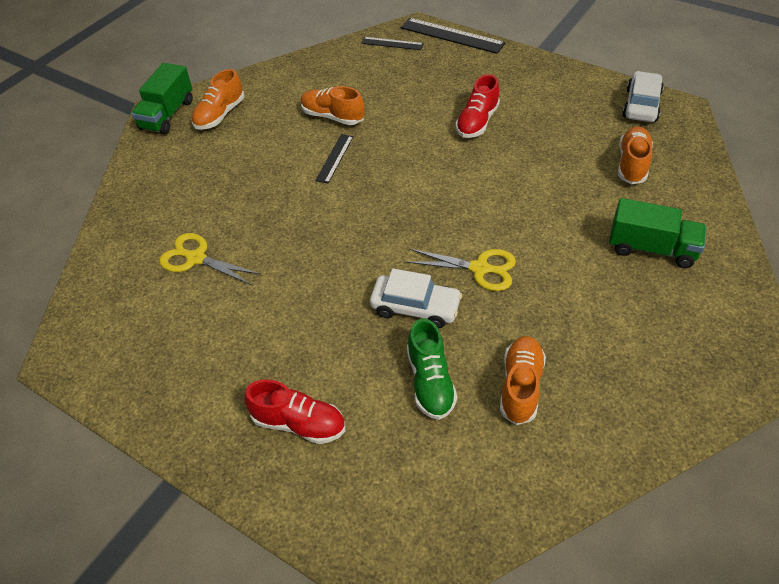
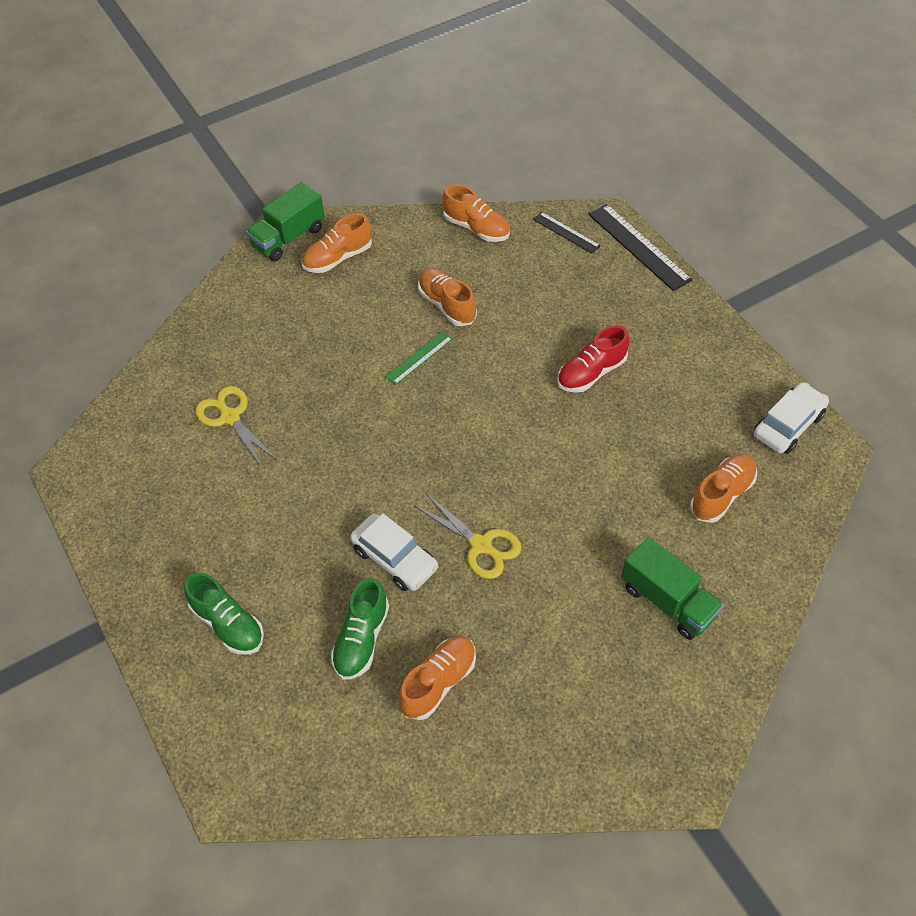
camera: 25 degrees right, 5 degrees up
red shoe [244,380,345,444] -> green shoe [184,572,264,655]
black ruler [315,134,353,183] -> green ruler [385,331,453,385]
none -> orange shoe [442,184,510,242]

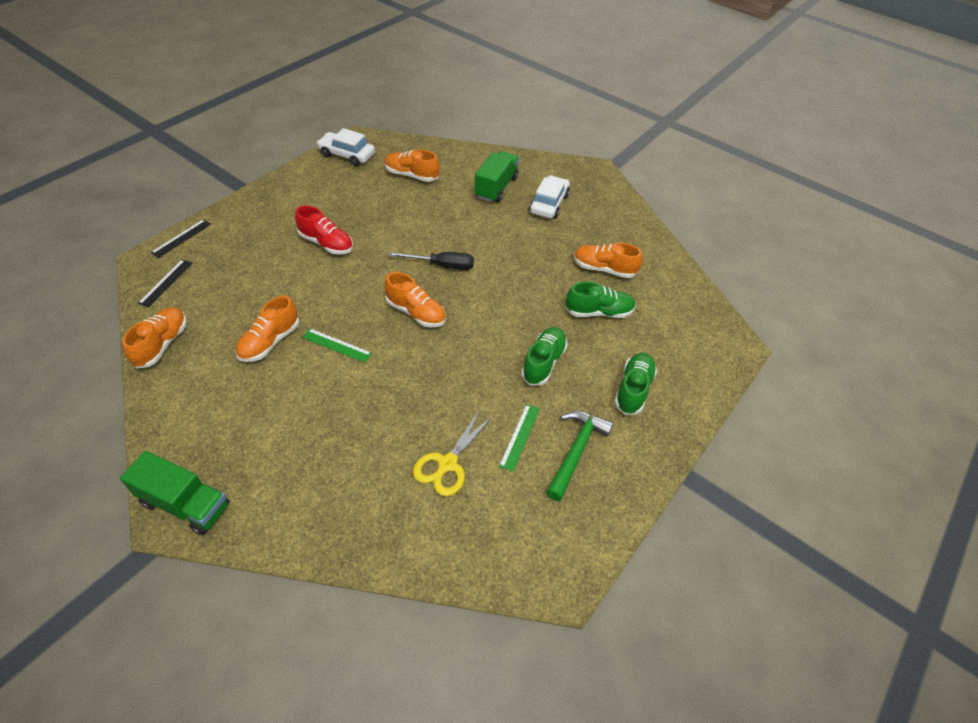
camera: 115 degrees left, 5 degrees down
orange shoe [302,213,372,273] -> orange shoe moved to [384,272,446,327]
white car [350,513,438,591] -> white car moved to [529,175,570,219]
yellow scissors [415,494,522,579] -> none
black ruler [588,204,692,291] -> black ruler [151,219,211,258], size x0.58
none -> black screwdriver [388,252,474,270]
none -> green ruler [499,404,540,472]
none -> green shoe [521,327,567,385]
none -> green hammer [546,411,614,501]

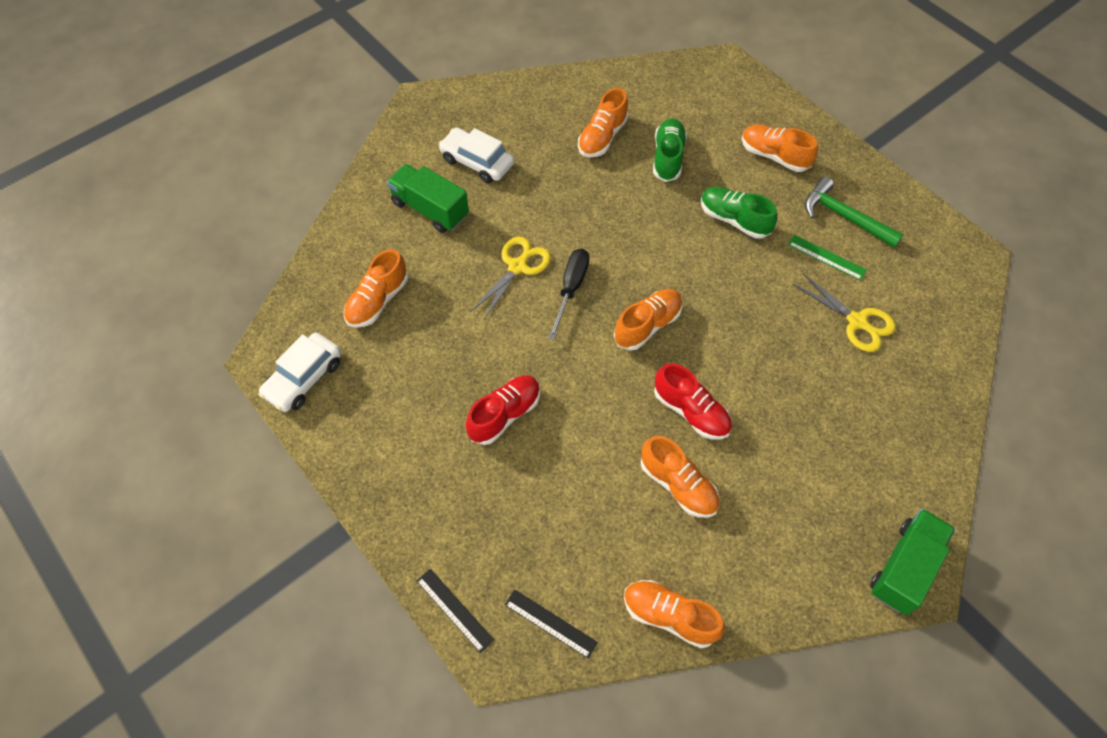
camera: 75 degrees left, 10 degrees up
green ruler [302,329,372,363] -> red shoe [654,363,732,440]
green shoe [614,353,657,415] -> orange shoe [742,125,818,172]
none -> yellow scissors [470,236,551,320]

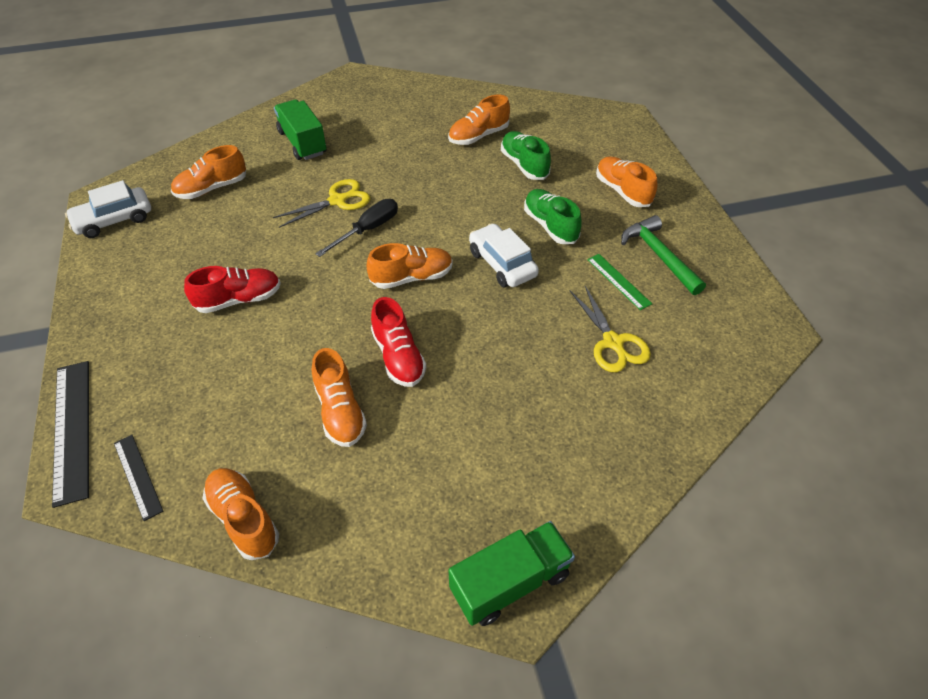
camera: 25 degrees right, 10 degrees down
black ruler [417,569,494,653] -> black ruler [52,361,89,508], size x1.73
white car [438,128,514,183] -> white car moved to [469,223,539,287]
green shoe [653,118,687,182] -> green shoe turned 60 degrees counterclockwise [501,131,551,180]

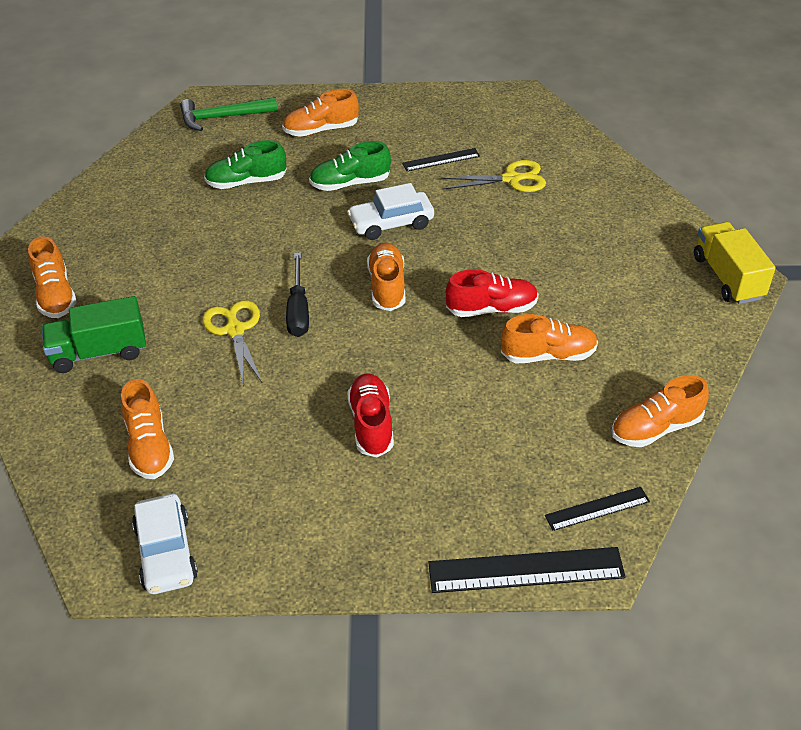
camera: 75 degrees left, 5 degrees down
black screwdriver [315,199,398,257] -> black screwdriver turned 150 degrees counterclockwise [286,252,309,337]
orange shoe [448,95,510,145] -> orange shoe moved to [28,236,77,318]
green truck [448,521,575,626] -> yellow truck [694,222,776,304]
green ruler [587,254,652,310] -> black ruler [402,148,480,171]
green hammer [621,215,706,295] -> green hammer moved to [180,97,278,131]

